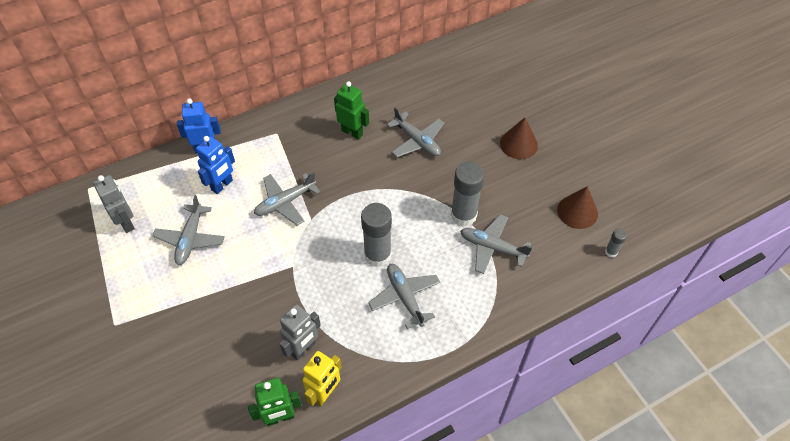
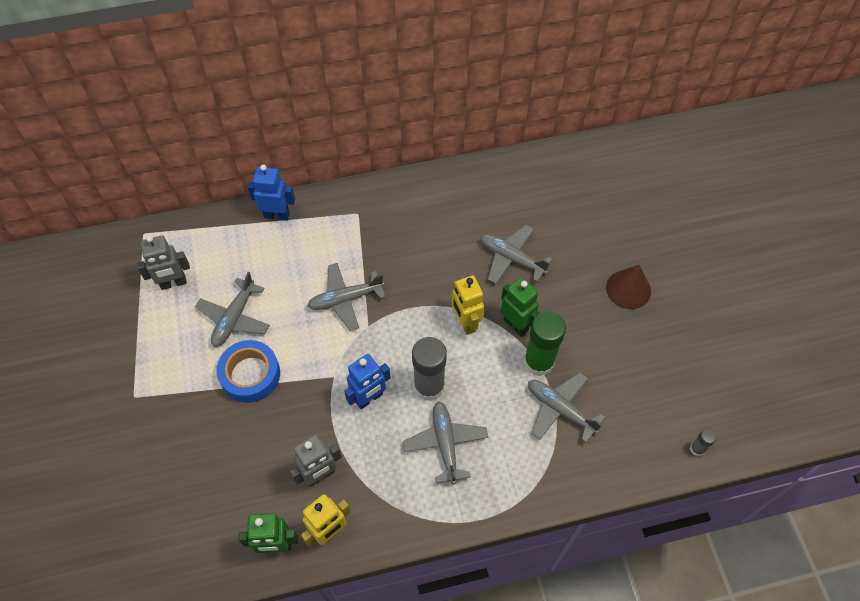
camera: 15 degrees right, 5 degrees up
grey robot [93,175,135,233] -> grey robot turned 90 degrees clockwise [137,235,190,290]
blue robot [196,136,235,194] -> blue robot moved to [344,354,391,409]
green robot [334,81,369,140] -> green robot moved to [501,278,540,337]
grey plane [387,107,444,157] -> grey plane turned 150 degrees clockwise [480,225,552,284]
grey glue stick [451,162,485,226] -> green glue stick [524,311,566,376]
brown cone [557,186,598,229] -> none
none -> blue tape [216,340,280,403]
none -> yellow robot [452,275,484,335]

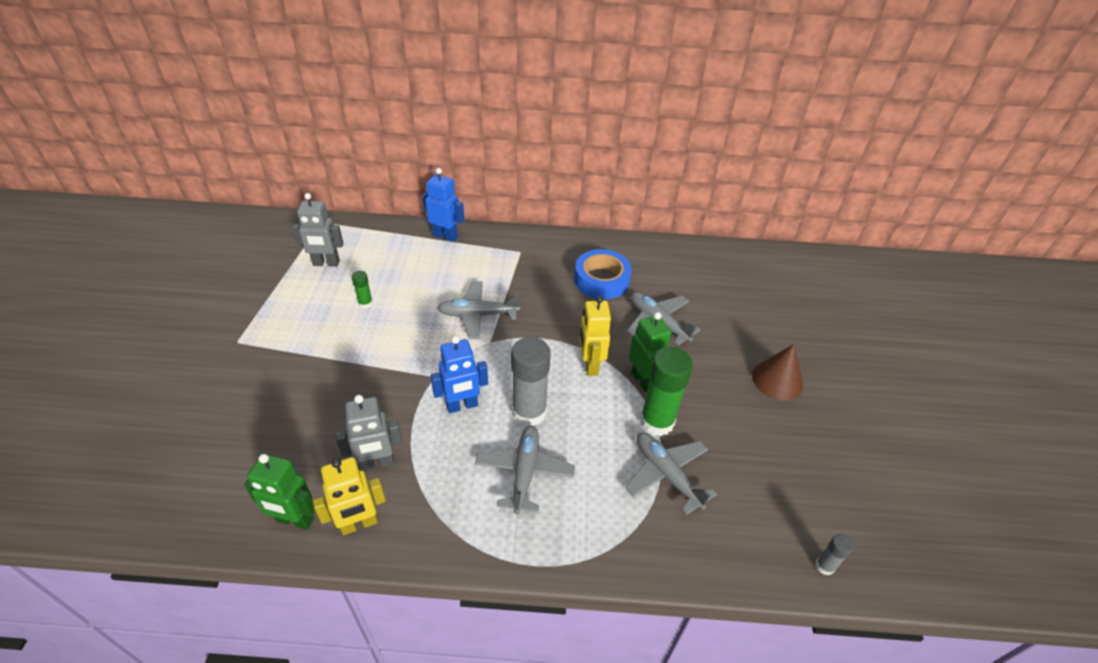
camera: 15 degrees right, 15 degrees down
grey plane [195,272,270,347] -> green glue stick [352,271,373,308]
blue tape [216,340,280,403] -> blue tape moved to [574,249,631,299]

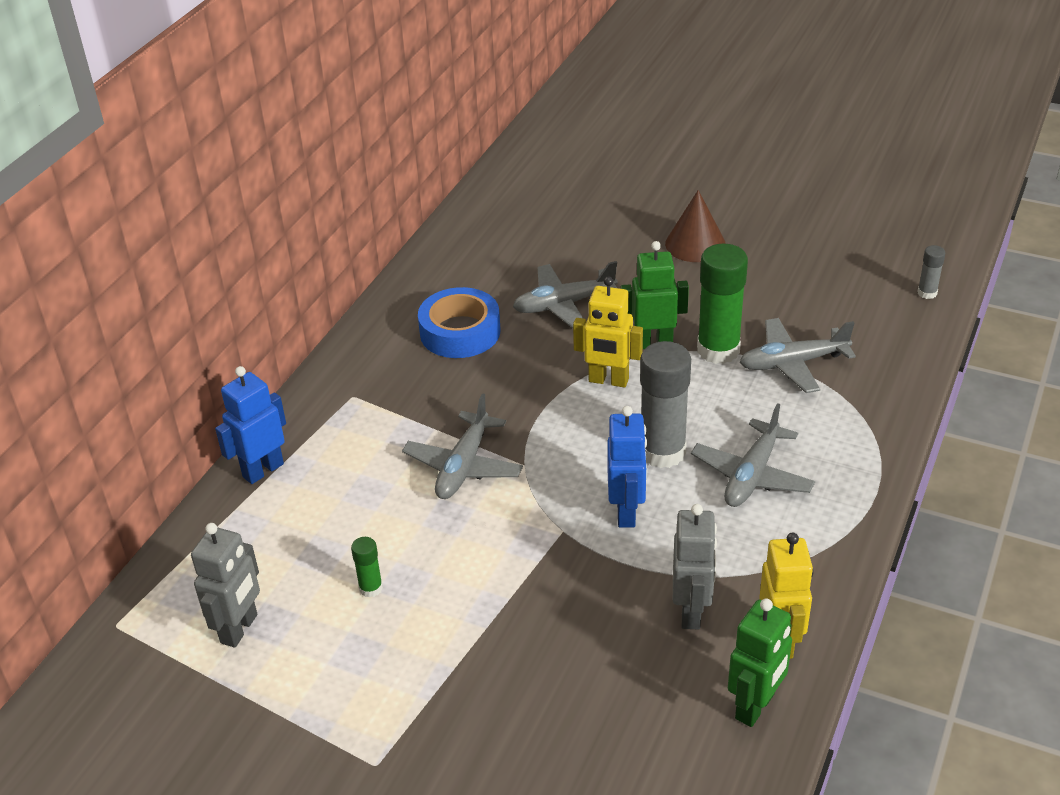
camera: 65 degrees left, 5 degrees down
grey plane [475,425,575,514] -> grey plane turned 90 degrees counterclockwise [691,403,815,507]

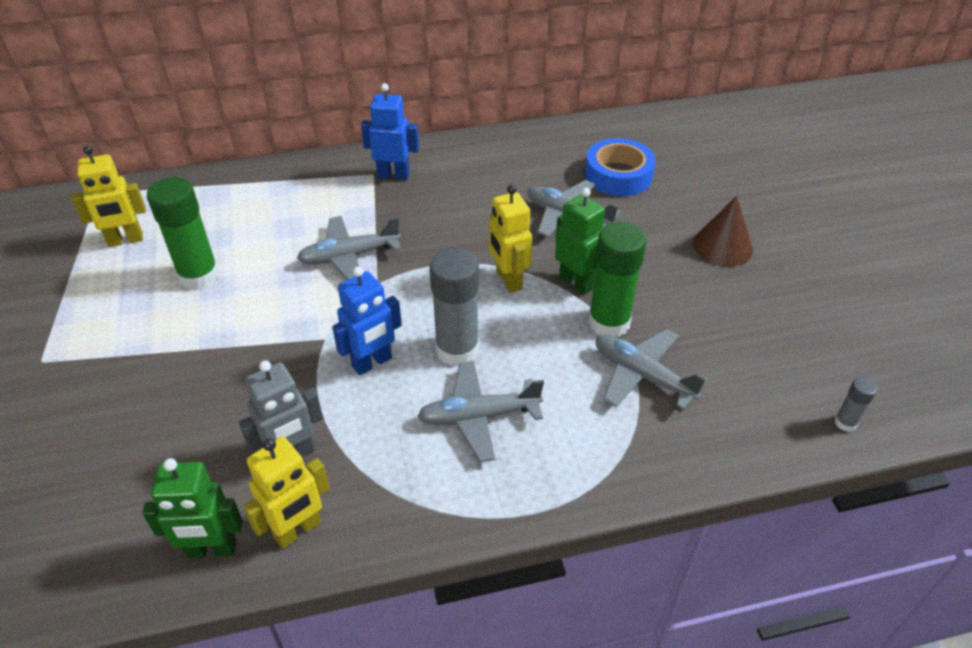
camera: 50 degrees right, 5 degrees up
grey robot [191,523,260,647] -> yellow robot [72,145,146,247]
blue robot [215,366,286,484] -> blue robot moved to [361,83,419,180]
green glue stick [351,537,383,598] -> green glue stick [147,177,219,290], size x2.14
blue tape [418,287,500,358] -> blue tape moved to [585,138,656,196]

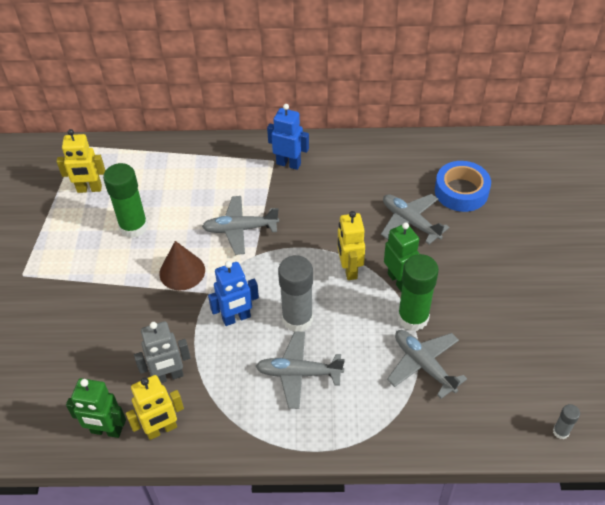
camera: 15 degrees right, 5 degrees up
brown cone [693,196,753,267] -> brown cone moved to [159,241,205,291]

